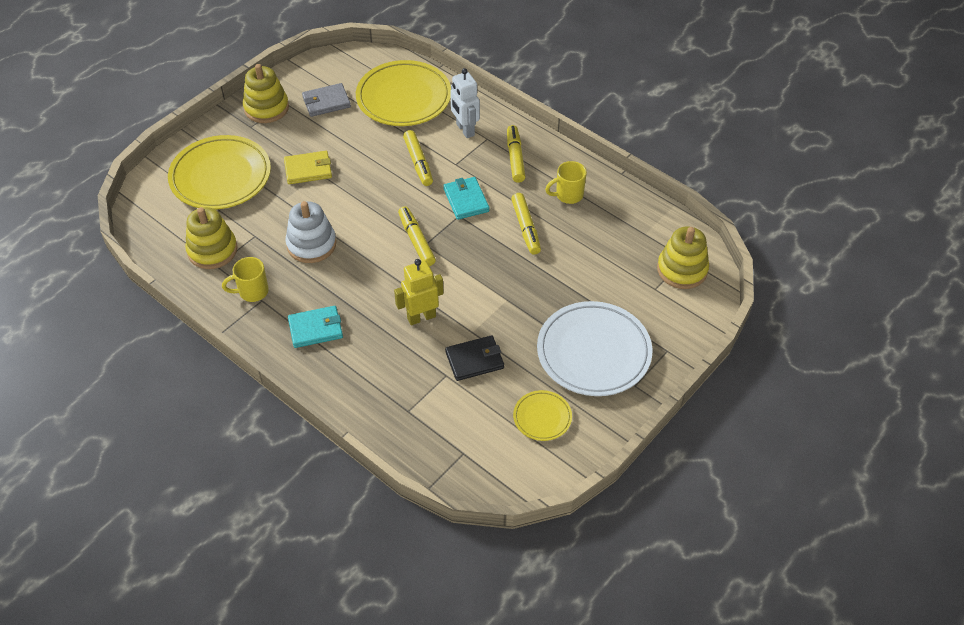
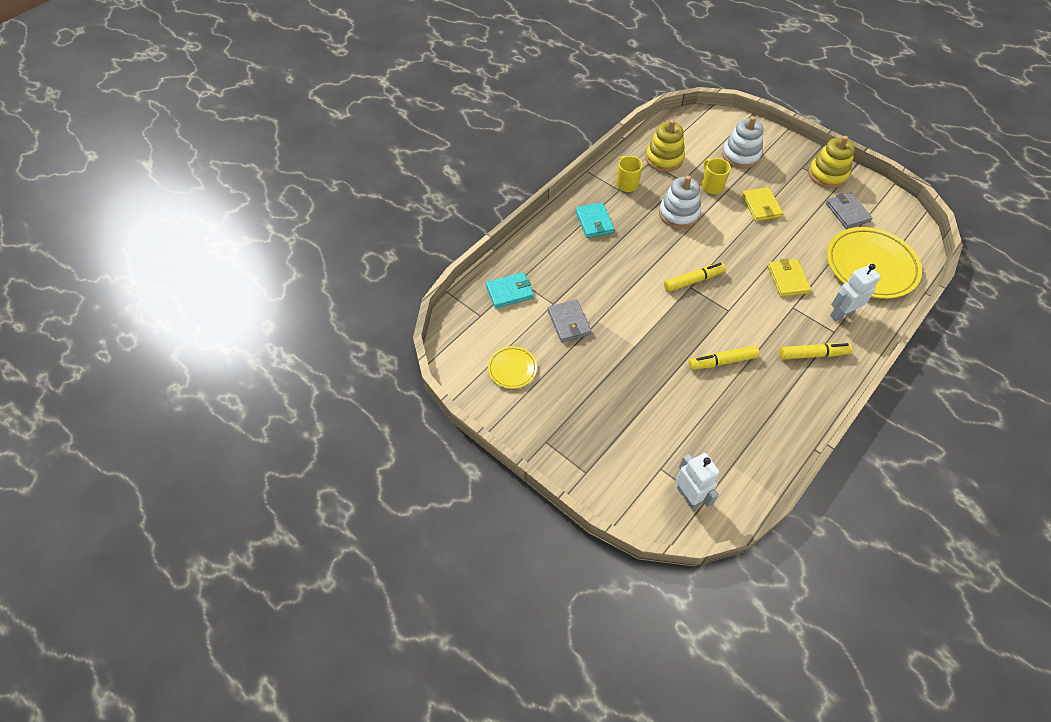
camera: 90 degrees right, 5 degrees up
yellow plate [168,135,271,209] -> white stacking toy [722,116,763,168]
yellow robot [394,259,444,325] -> none
yellow marker [403,130,433,186] -> yellow wallet [768,258,811,297]
turquoise wallet [443,177,489,220] -> turquoise wallet moved to [486,272,534,308]
black wallet [445,335,504,381] -> grey wallet [548,299,592,342]
white plate [537,301,652,396] -> none
yellow mug [545,161,587,204] -> yellow mug moved to [701,158,731,194]
yellow stacking toy [657,227,709,289] -> white robot [676,453,720,510]

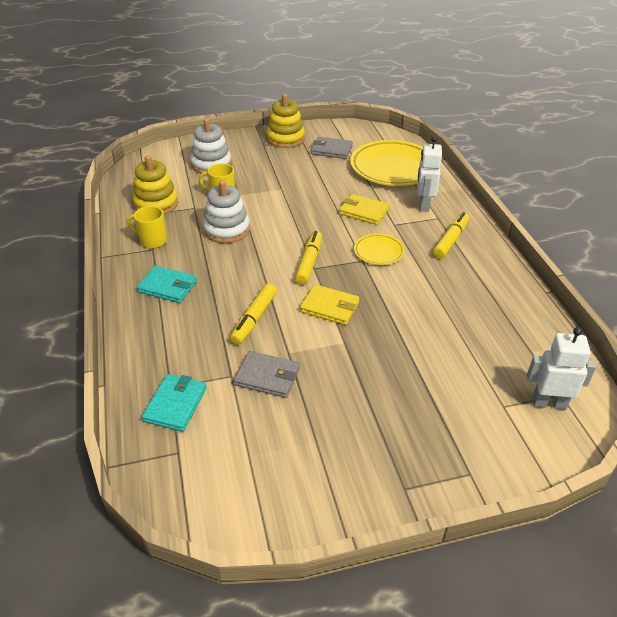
camera: 55 degrees left, 15 degrees down
yellow plate [488,346,537,389] -> yellow plate moved to [354,234,405,265]
yellow marker [689,346,759,370] -> yellow marker moved to [230,283,277,345]
yellow wallet [742,187,783,221] -> yellow wallet moved to [300,284,359,325]

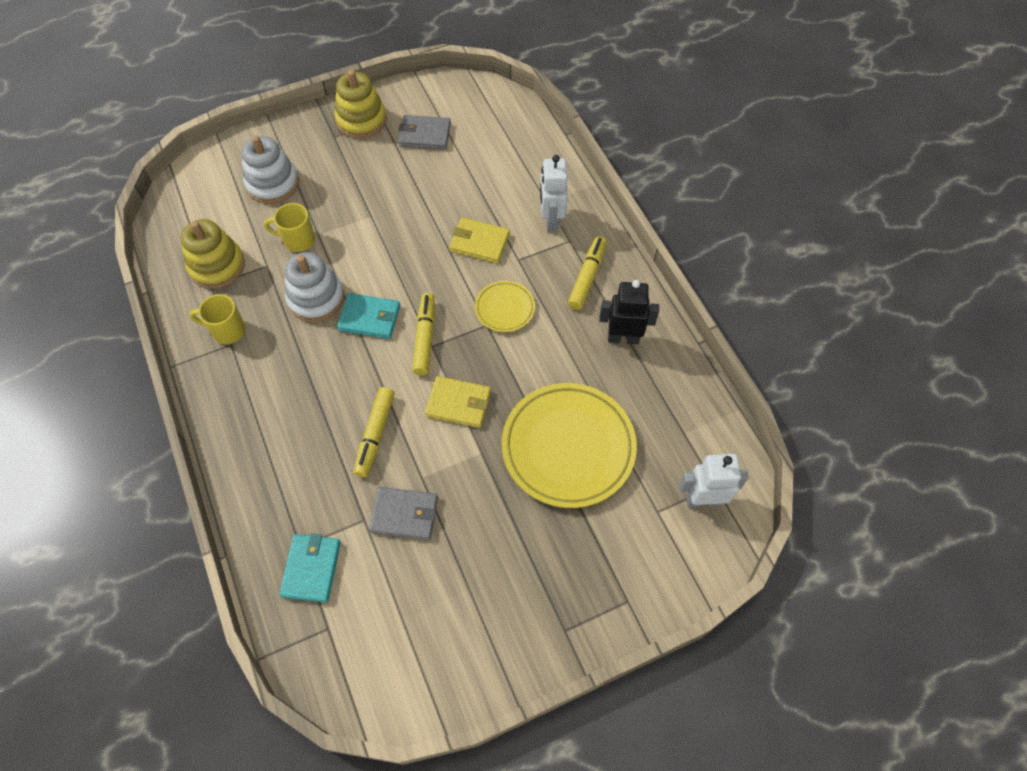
camera: 10 degrees left, 20 degrees up
turquoise wallet [137,266,197,303] -> turquoise wallet moved to [337,293,400,339]
yellow plate [350,140,423,186] -> yellow plate moved to [502,383,637,508]
none -> black robot [599,280,659,344]

